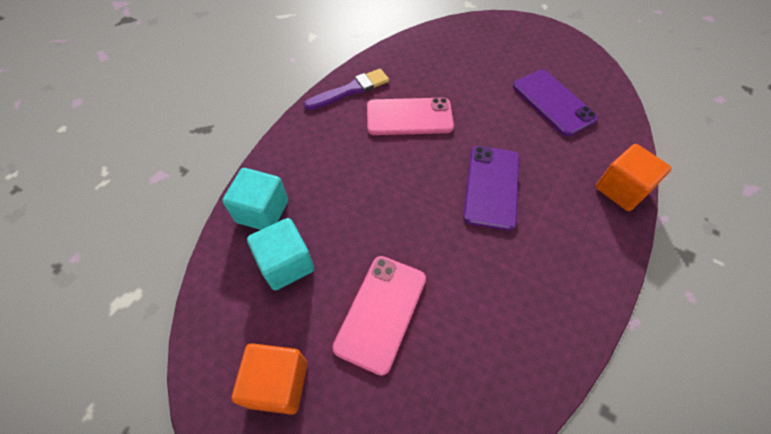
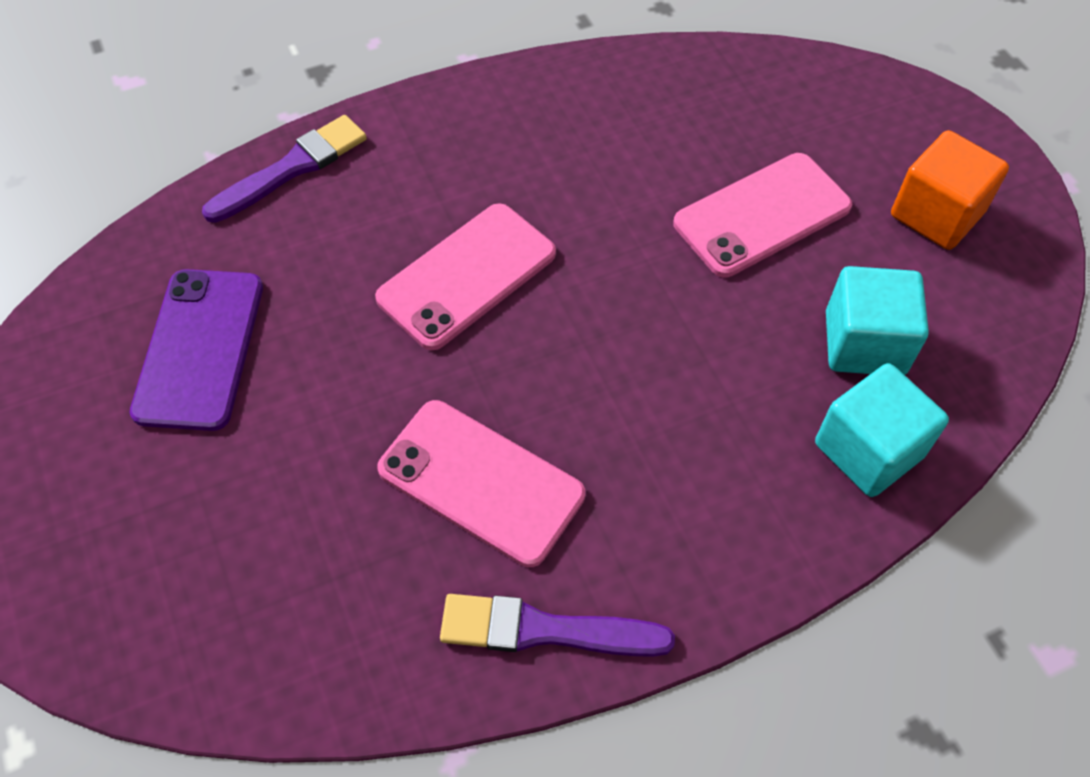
camera: 145 degrees left, 0 degrees up
purple phone [463,146,519,231] -> pink phone [375,203,556,350]
orange cube [596,144,672,211] -> purple brush [202,115,367,223]

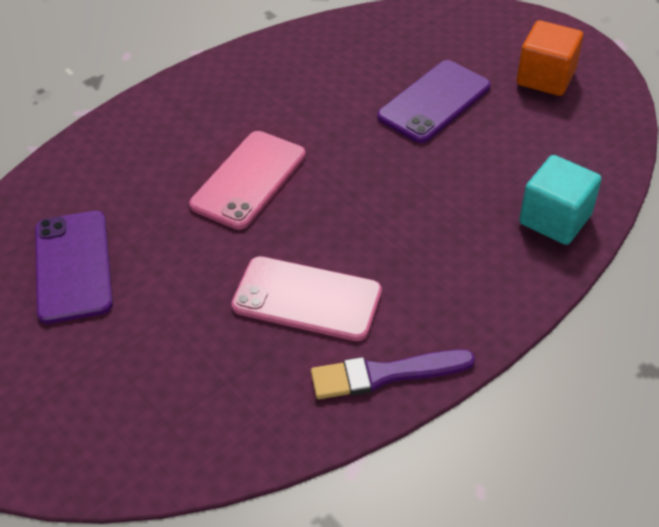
camera: 15 degrees left, 10 degrees down
purple brush [202,115,367,223] -> none
pink phone [673,153,852,278] -> purple phone [377,60,491,143]
turquoise cube [826,266,929,375] -> none

